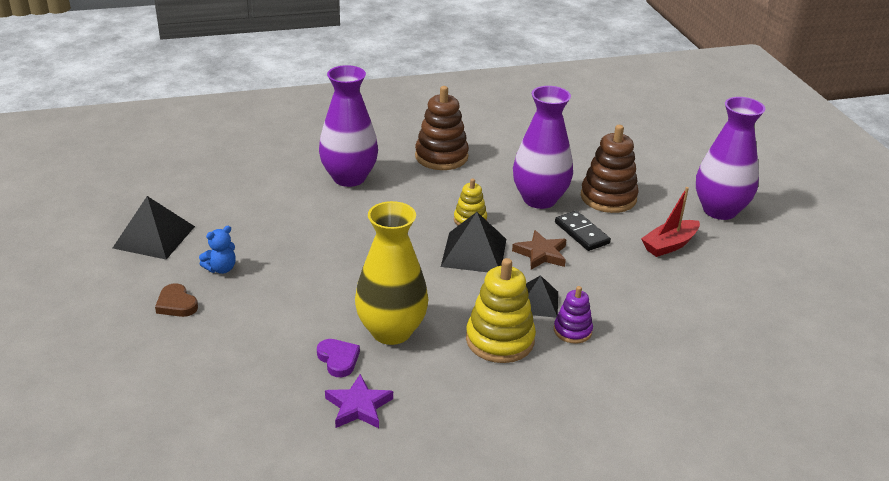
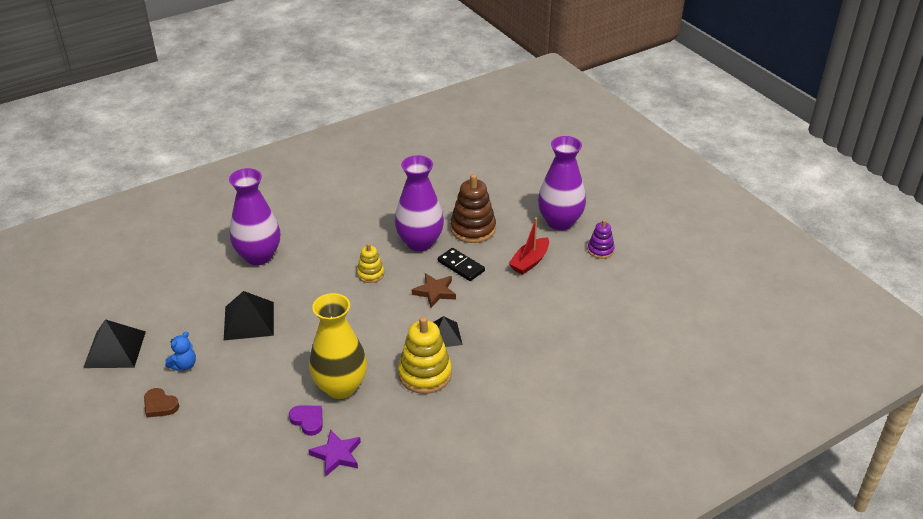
camera: 15 degrees left, 5 degrees up
brown stacking toy [415,86,469,170] -> none
black pyramid [441,212,506,272] -> black pyramid moved to [224,291,274,340]
purple stacking toy [554,286,593,344] -> purple stacking toy moved to [587,219,615,259]

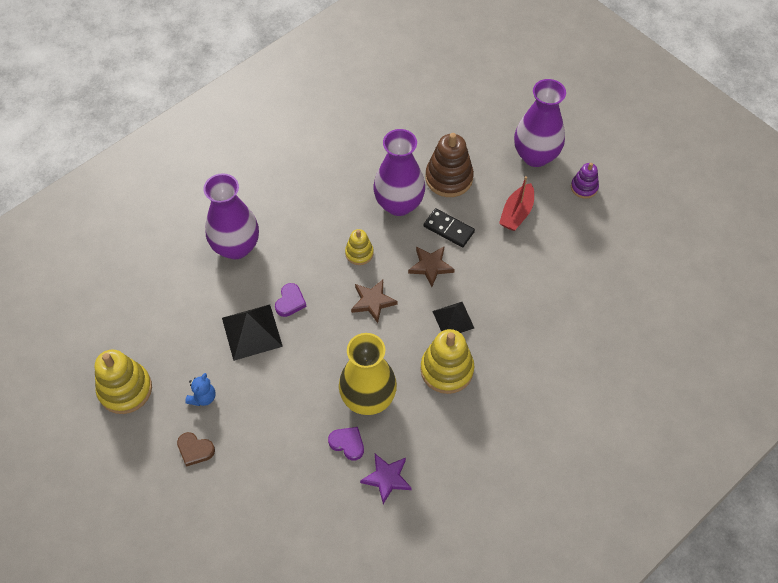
camera: 10 degrees left, 20 degrees up
black pyramid [83,319,146,368] -> yellow stacking toy [95,349,152,414]
none -> purple heart [275,283,307,317]
none -> brown star [351,280,398,323]

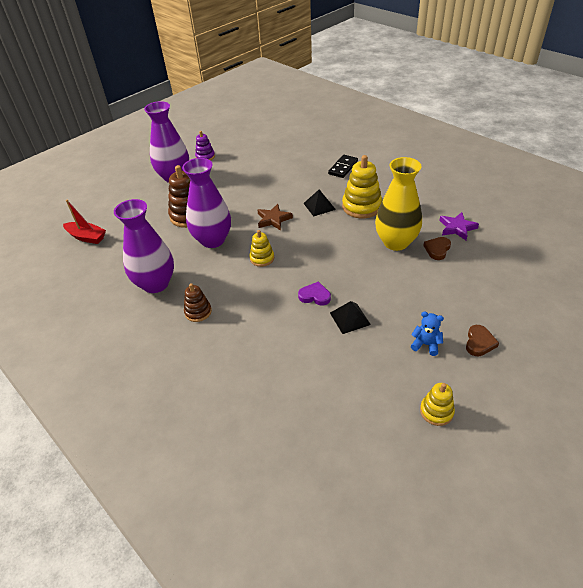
camera: 90 degrees left, 15 degrees down
yellow stacking toy [95,349,152,414] -> yellow stacking toy [420,383,455,426], size x0.57
purple vase [204,173,259,259] -> purple vase moved to [114,199,174,293]
black pyramid [222,304,283,361] -> black pyramid [330,301,371,334], size x0.65
purple heart [328,427,364,461] -> brown heart [423,237,451,260]
brown star [351,280,398,323] -> none
black domino [424,208,475,247] -> black domino moved to [328,155,358,178]
red boat [499,176,534,231] -> red boat moved to [63,200,106,244]
none -> brown stacking toy [184,283,212,322]

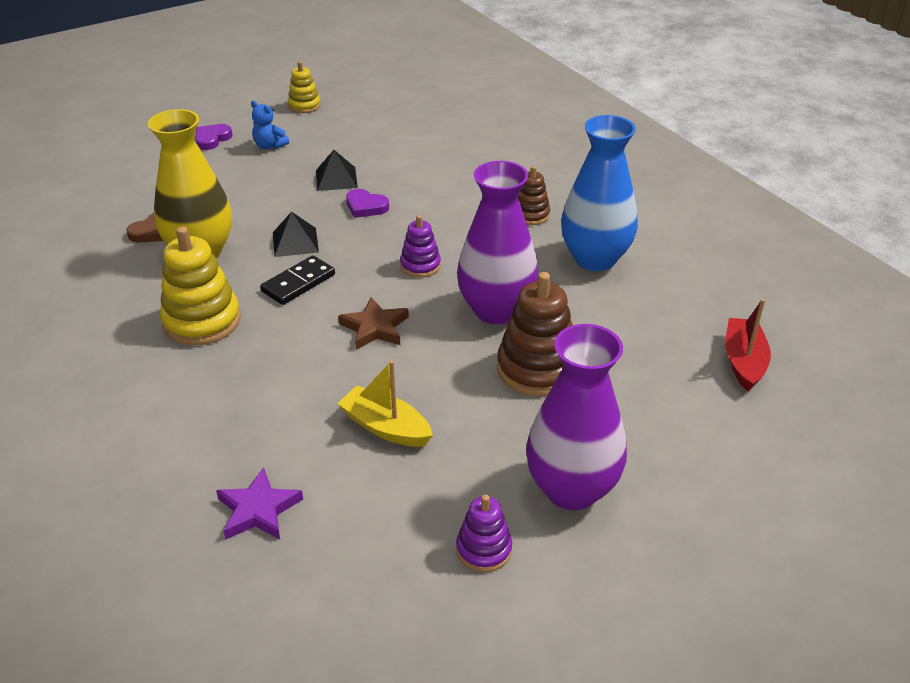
camera: 170 degrees left, 5 degrees down
red boat [63,200,106,244] -> red boat turned 60 degrees clockwise [725,298,771,391]
purple vase [114,199,174,293] -> blue vase [561,115,638,271]
yellow stacking toy [250,230,274,267] -> purple stacking toy [400,215,441,278]
black pyramid [303,189,336,216] -> black pyramid moved to [273,211,319,257]
black domino [328,155,358,178] -> black domino moved to [260,255,335,305]
purple star [439,212,479,240] -> purple star moved to [216,467,303,540]
brown heart [466,325,499,356] -> purple heart [195,124,233,150]
none -> yellow boat [337,360,433,447]

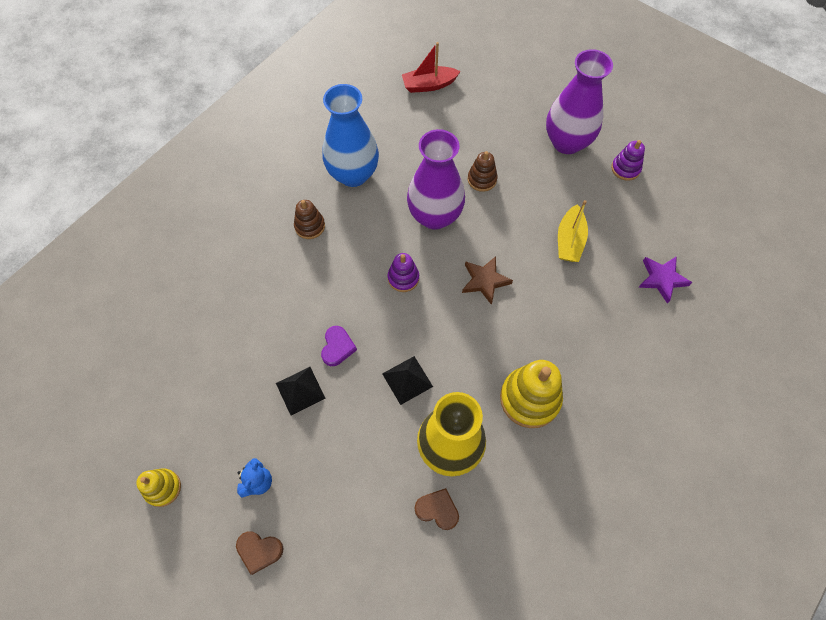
camera: 110 degrees left, 25 degrees up
purple heart [195,124,233,150] -> brown heart [236,532,284,575]
black domino [260,255,335,305] -> none
brown stacking toy [497,272,573,396] -> brown stacking toy [468,151,498,192], size x0.57

